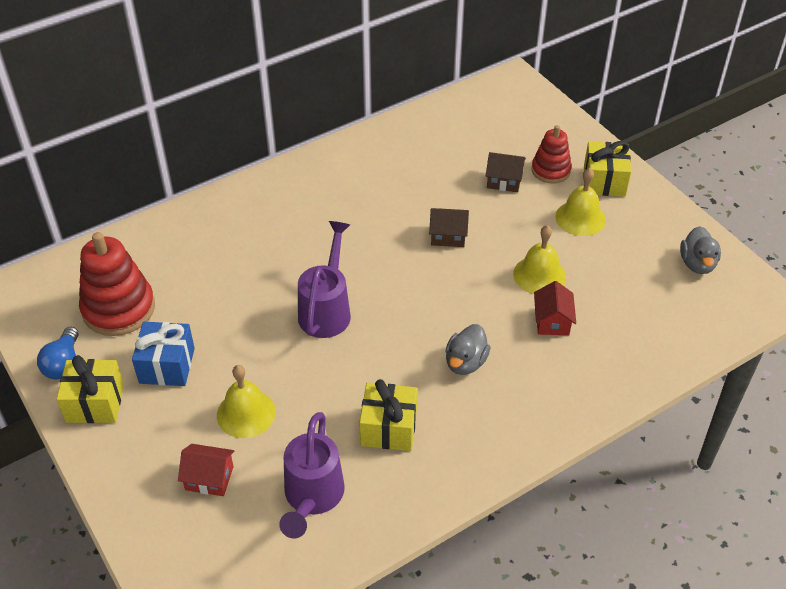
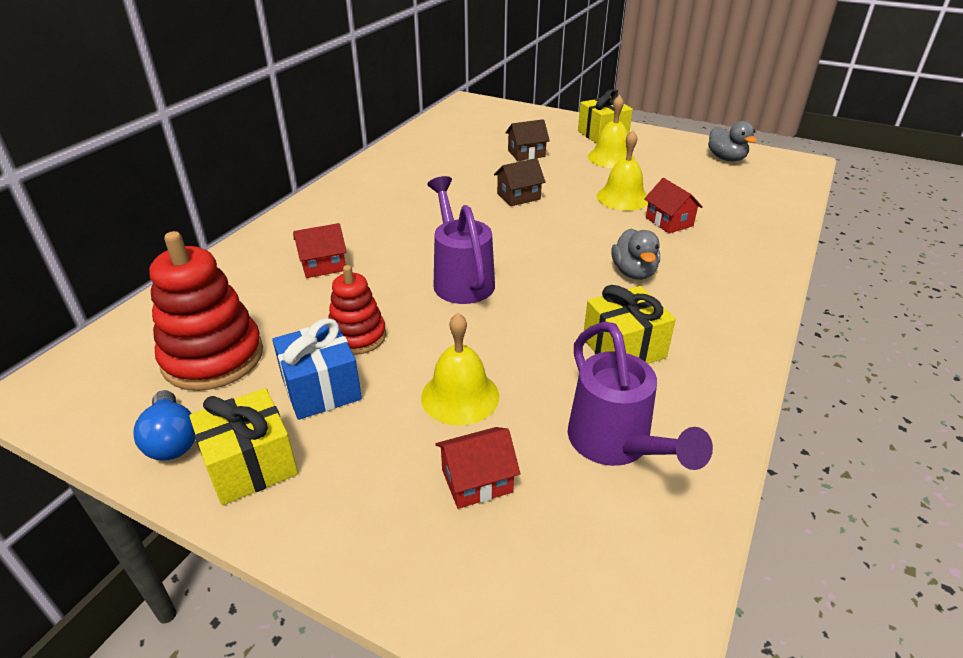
camera: 30 degrees left, 10 degrees down
red stacking toy [532,125,572,184] -> red stacking toy moved to [328,265,386,355]
none -> red house [293,223,347,278]

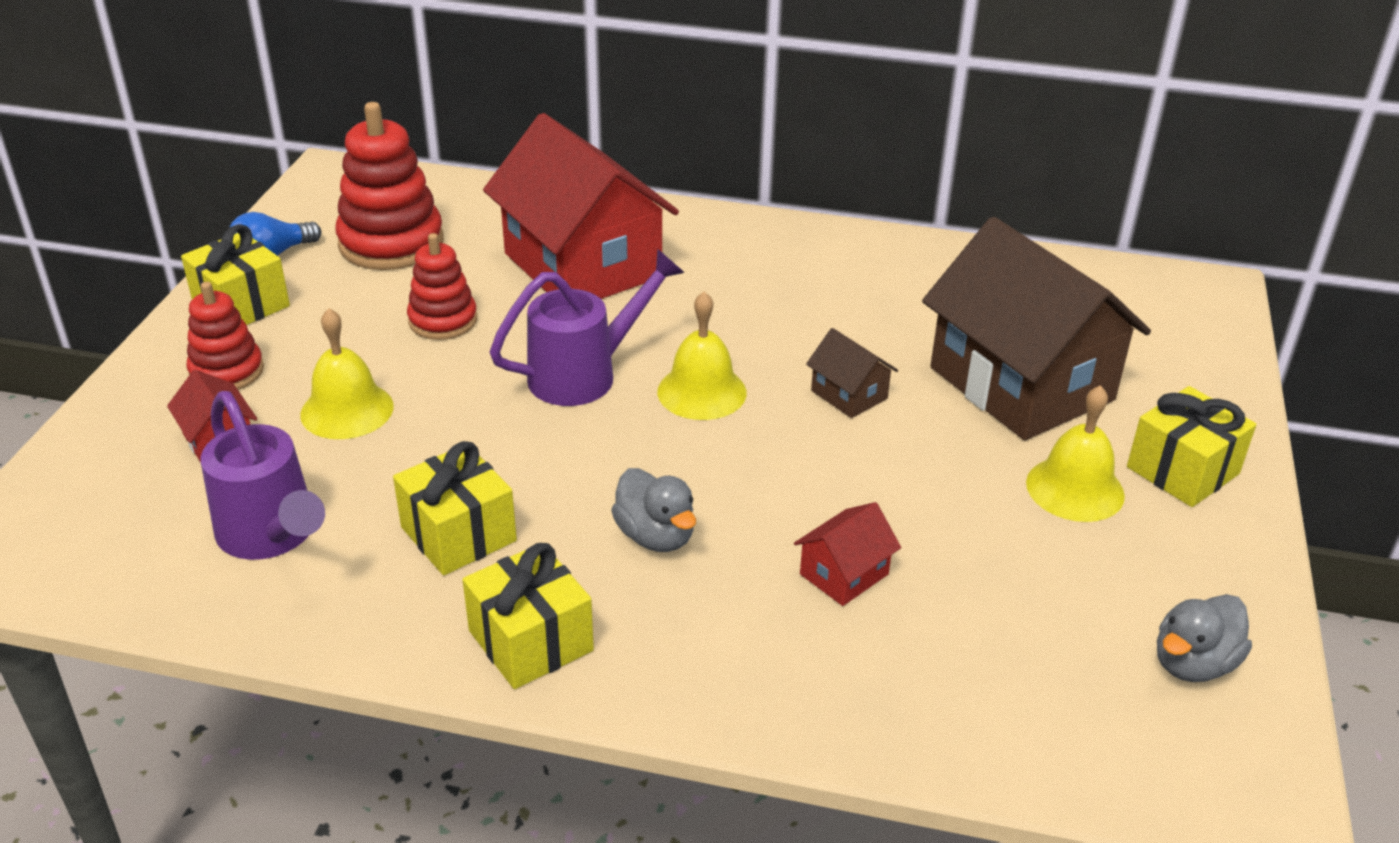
camera: 75 degrees right, 0 degrees up
blue gift [272,318,362,420] -> none
red house [293,223,347,278] -> red house [483,113,679,299], size x2.43
brown house [506,119,550,161] -> brown house [922,217,1151,440], size x2.43
purple watering can [568,322,713,470] -> purple watering can turned 90 degrees counterclockwise [201,391,325,560]
yellow bell [597,130,648,211] -> yellow bell moved to [657,292,747,420]
grey duck [611,229,660,280] -> grey duck turned 105 degrees counterclockwise [611,468,696,552]
none -> red stacking toy [186,282,264,390]
none -> yellow gift [462,543,594,689]

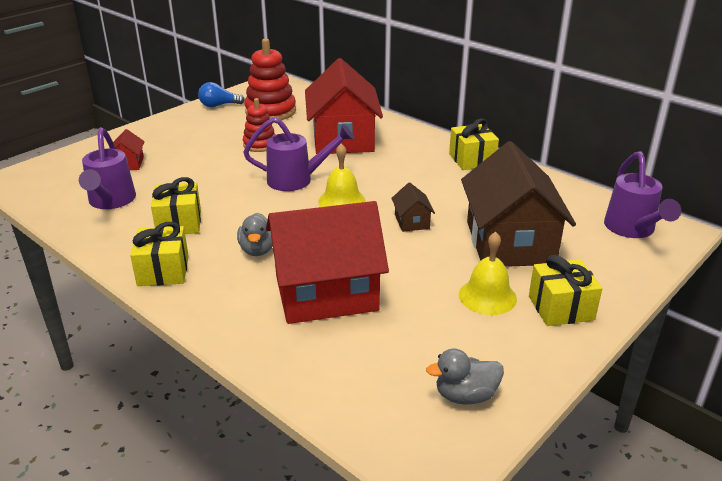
camera: 30 degrees right, 5 degrees down
yellow gift [181,224,290,325] -> yellow gift moved to [449,118,499,170]
red stacking toy [186,282,264,390] -> none
yellow bell [300,308,394,439] -> none
red house [794,502,901,606] -> red house [266,201,389,324], size x2.43
none -> purple watering can [604,151,681,238]

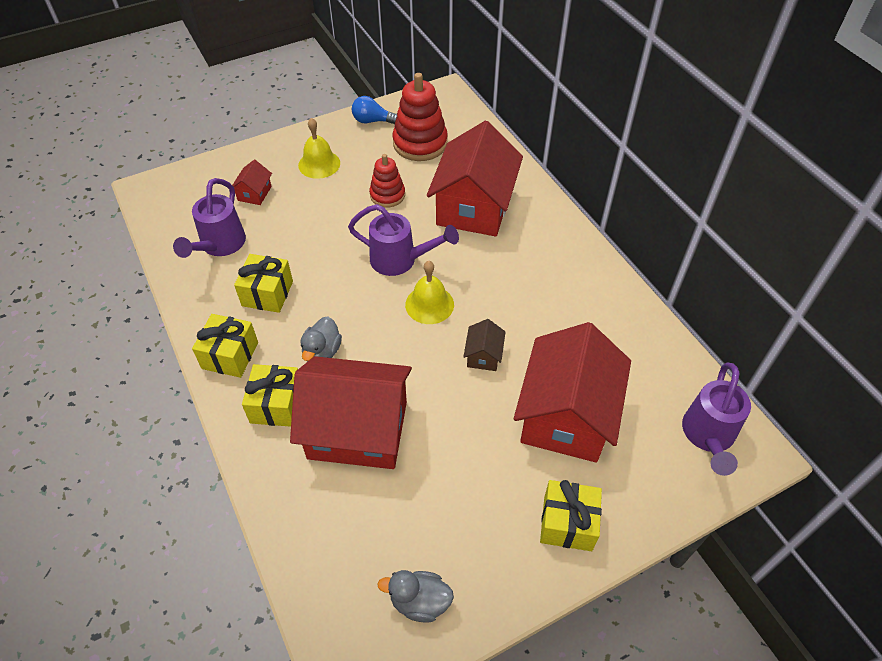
camera: 20 degrees right, 20 degrees up
yellow gift [449,118,499,170] -> yellow gift moved to [242,364,298,427]
yellow bell [459,232,517,315] -> yellow bell moved to [298,118,340,179]
brown house [461,141,576,267] -> red house [514,322,631,463]

